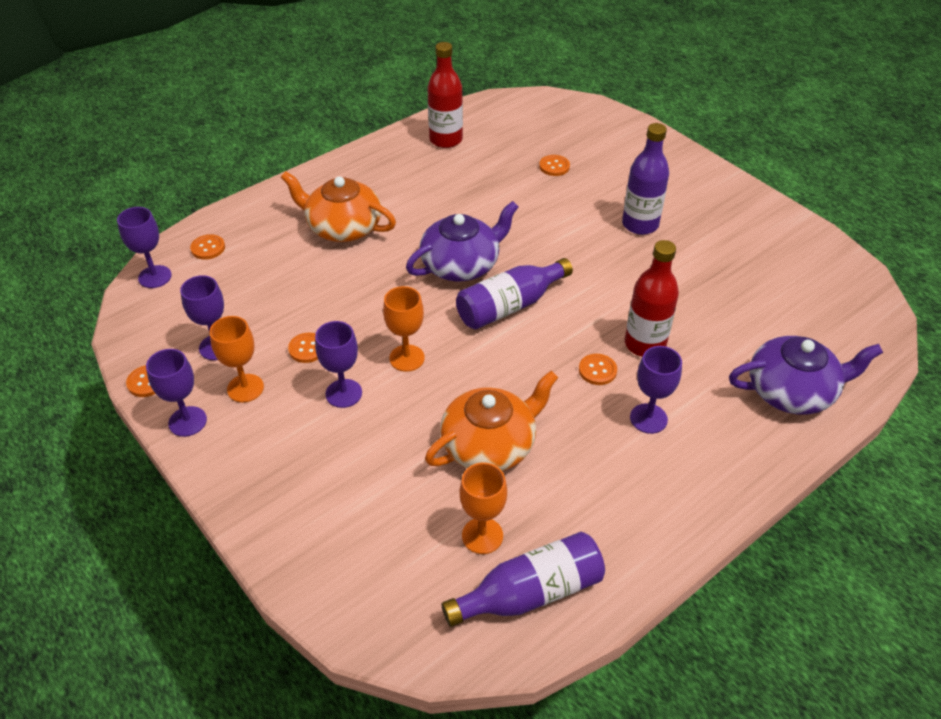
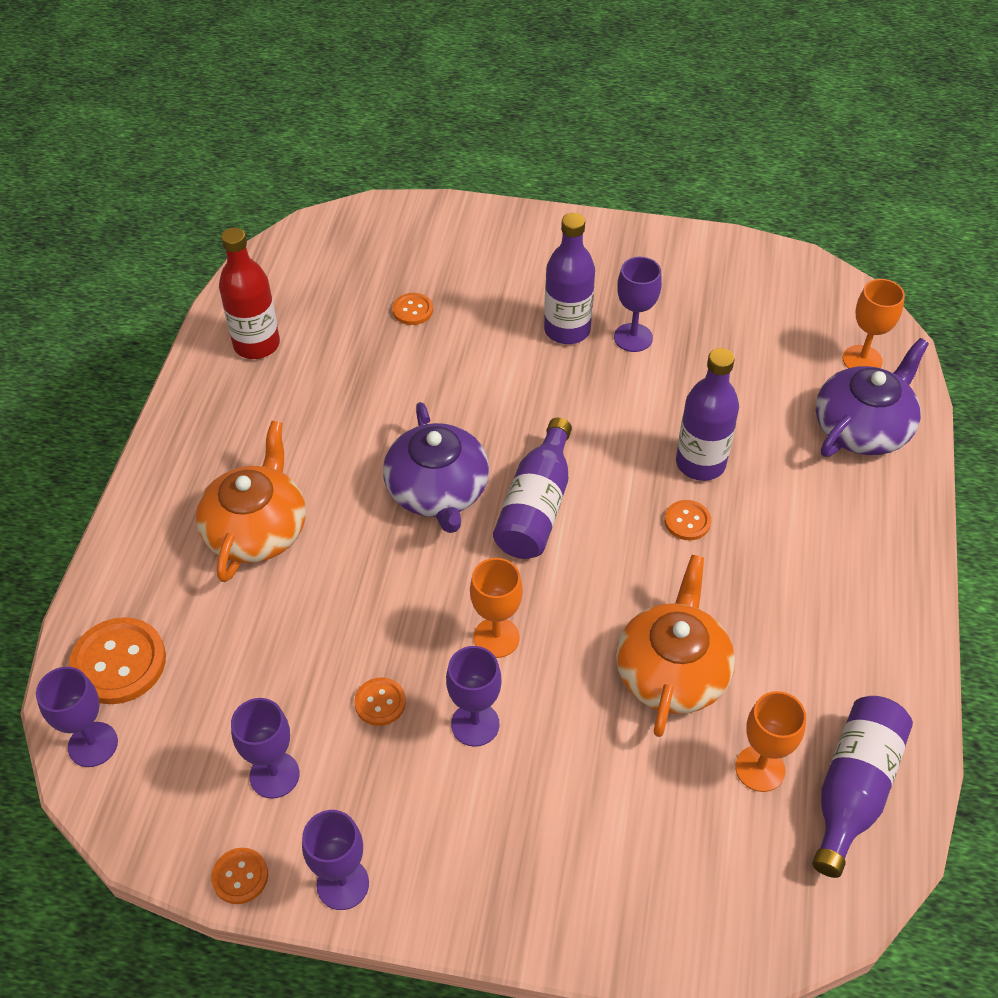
camera: 40 degrees left, 5 degrees up
orange button [190,234,225,260] -> orange button [69,617,166,704], size x1.86
orange goblet [210,316,264,402] -> orange goblet moved to [843,279,905,368]
orange teapot [281,171,396,242] -> orange teapot turned 120 degrees clockwise [196,421,306,582]
purple teapot [406,201,518,281] -> purple teapot turned 150 degrees clockwise [383,402,489,533]
red bottle [625,240,679,357] -> purple bottle [676,348,739,481]
purple goblet [630,346,682,434] -> purple goblet moved to [614,257,662,352]

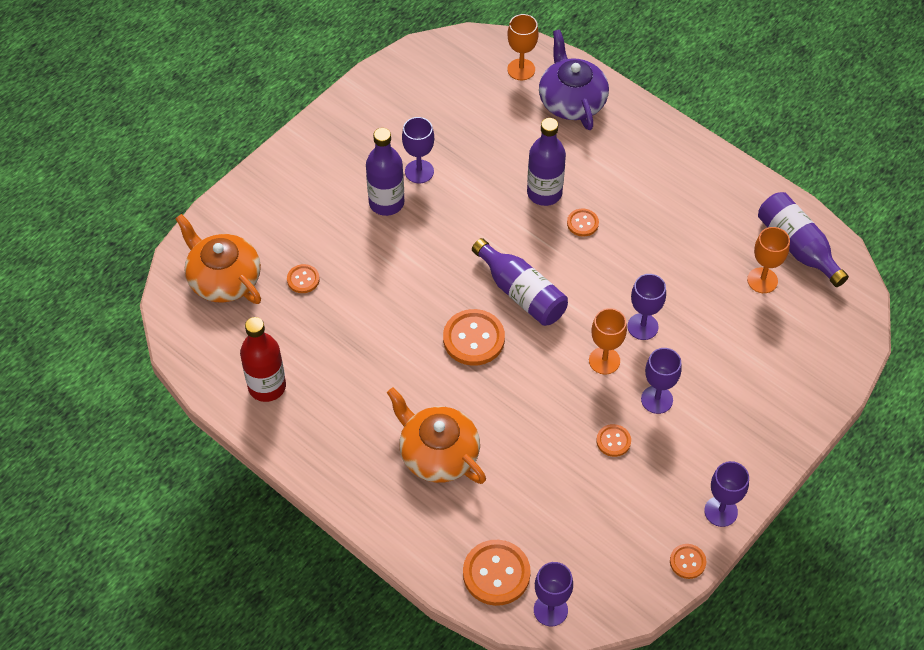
camera: 60 degrees left, 5 degrees up
purple goblet [231,698,300,799] -> purple goblet moved to [627,274,666,340]
purple teapot [383,402,489,533] -> orange button [443,309,505,366]
orange teapot [616,555,735,737] -> orange teapot moved to [175,214,261,304]

